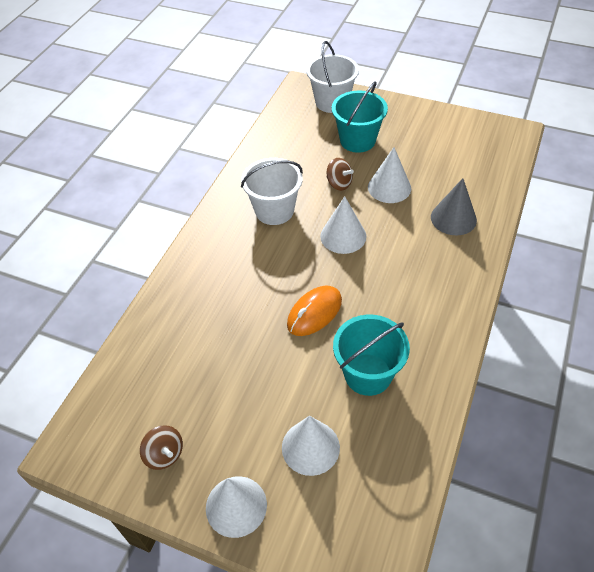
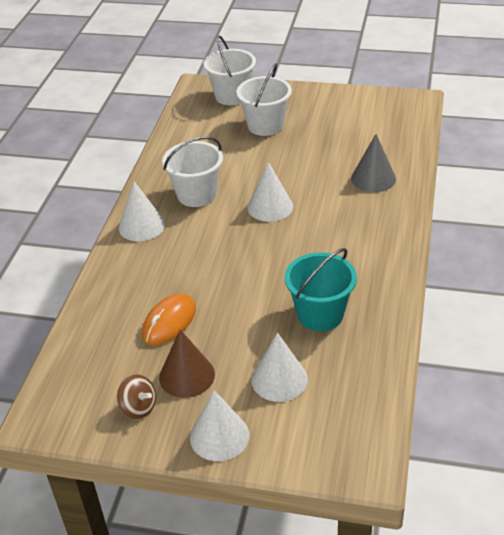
camera: 10 degrees left, 10 degrees down
orange mouse [287,286,342,336] -> orange mouse moved to [142,293,196,345]
brown spinning top [327,158,354,191] -> none
turquoise bucket [332,81,388,153] -> white bucket [236,63,292,136]
white cone [368,147,411,203] -> white cone moved to [119,181,165,241]
none -> brown cone [159,329,215,398]

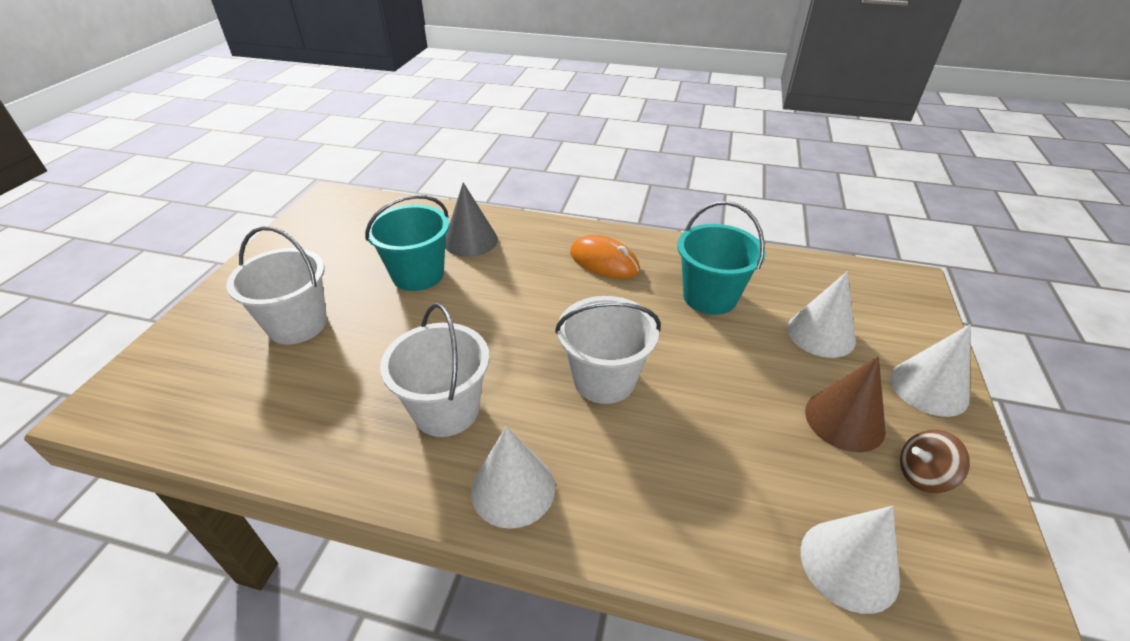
camera: 90 degrees left, 0 degrees up
brown spinning top [117,374,156,419] -> brown spinning top turned 135 degrees counterclockwise [900,430,970,493]
orange mouse [142,293,196,345] -> orange mouse moved to [570,235,640,279]
white bucket [203,35,256,105] -> white bucket moved to [555,296,661,404]
white cone [248,162,293,222] -> white cone moved to [800,506,900,614]
none -> turquoise bucket [365,195,449,291]

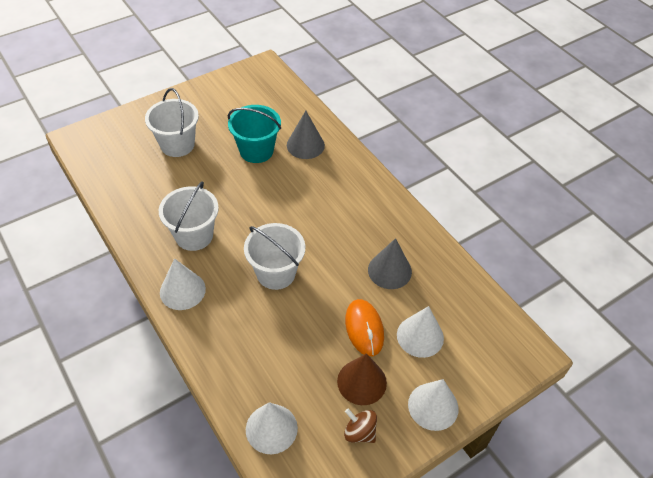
camera: 40 degrees right, 10 degrees up
orange mouse [570,235,640,279] -> orange mouse moved to [345,299,384,356]
turquoise bucket [677,201,765,315] -> grey cone [368,238,412,289]

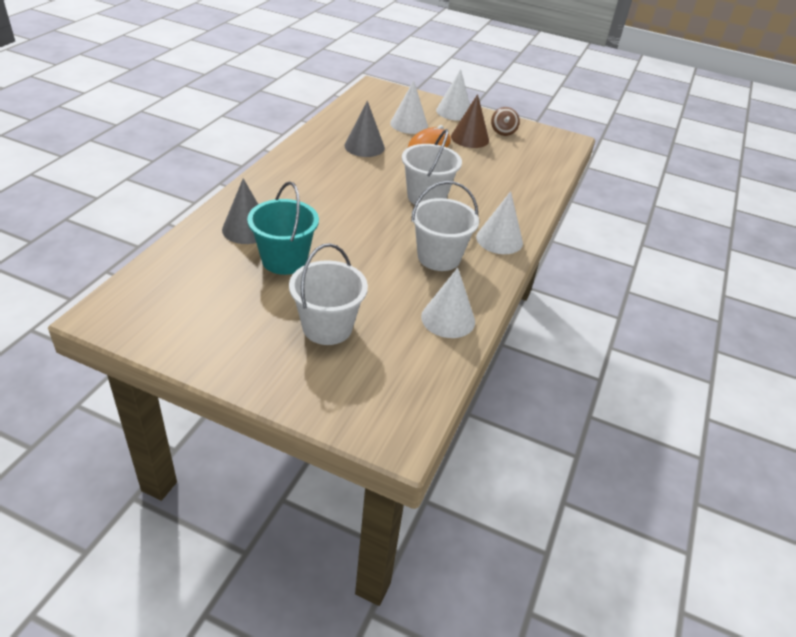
camera: 125 degrees left, 10 degrees down
white cone [246,402,298,454] -> white cone moved to [421,268,475,338]

